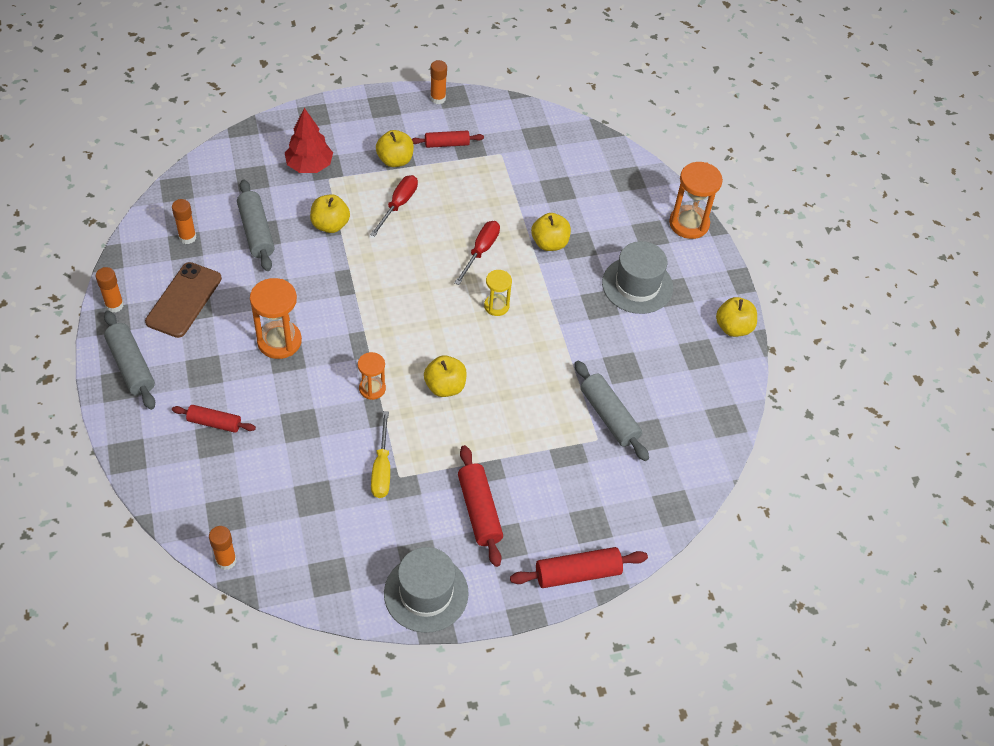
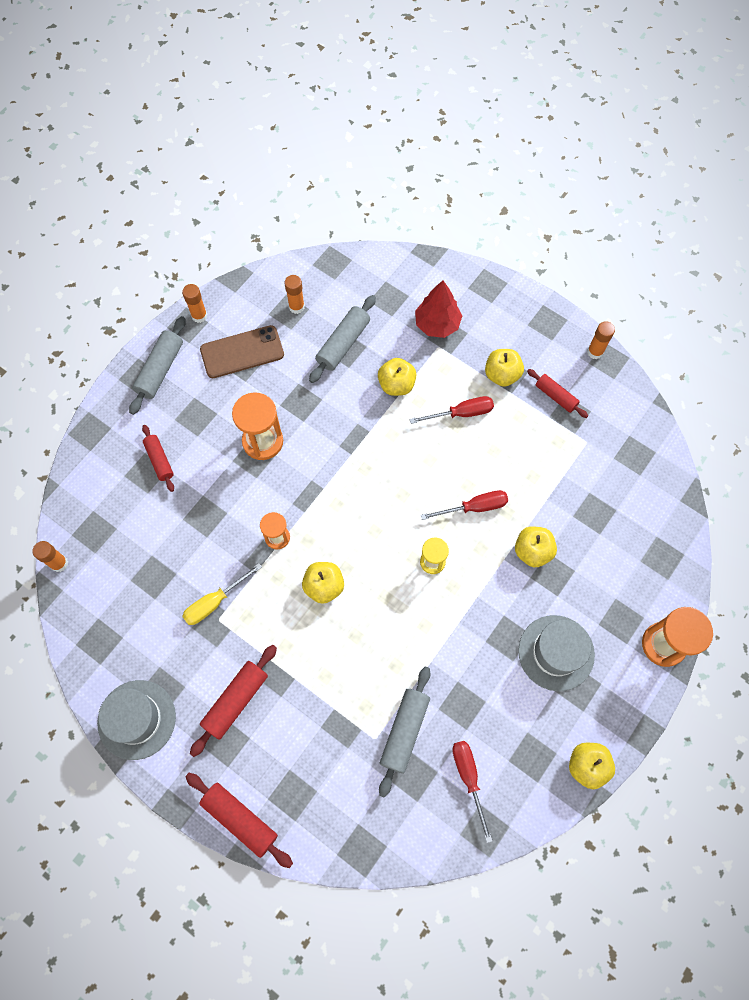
camera: 55 degrees right, 15 degrees up
none -> red screwdriver [452,741,492,843]

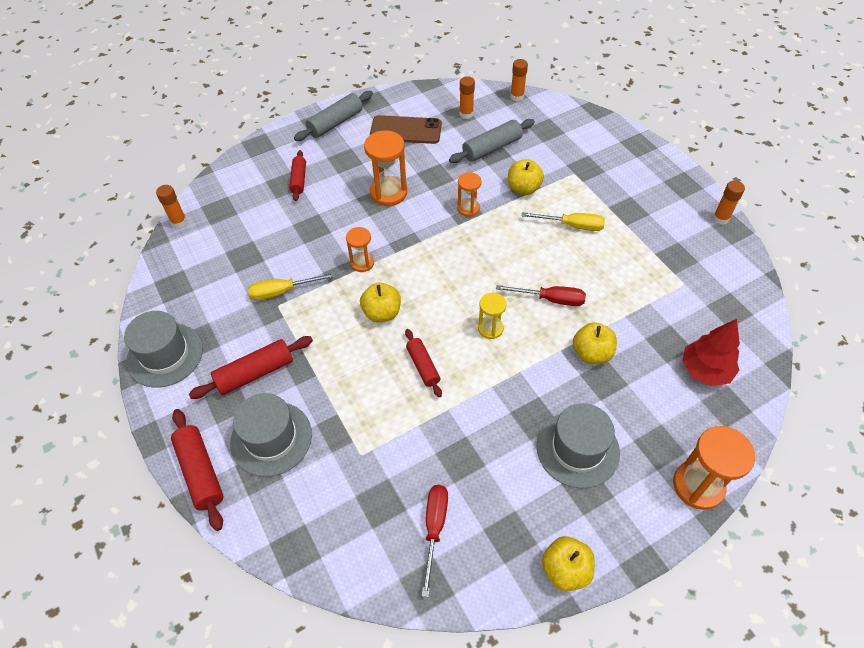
camera: 25 degrees right, 15 degrees down
orange glue stick [182,284,207,323] -> orange glue stick moved to [510,59,528,101]
grey rolling pin [379,667,430,798] -> none
red screwdriver [409,396,494,424] -> yellow screwdriver [522,212,605,231]
red tree [415,280,462,338] -> red tree moved to [682,319,740,386]
yellow apple [485,349,524,387] -> none
red rolling pin [527,369,588,418] -> red rolling pin moved to [405,329,442,397]
none -> grey hat [230,393,312,477]
none -> orange hourglass [457,172,482,217]

